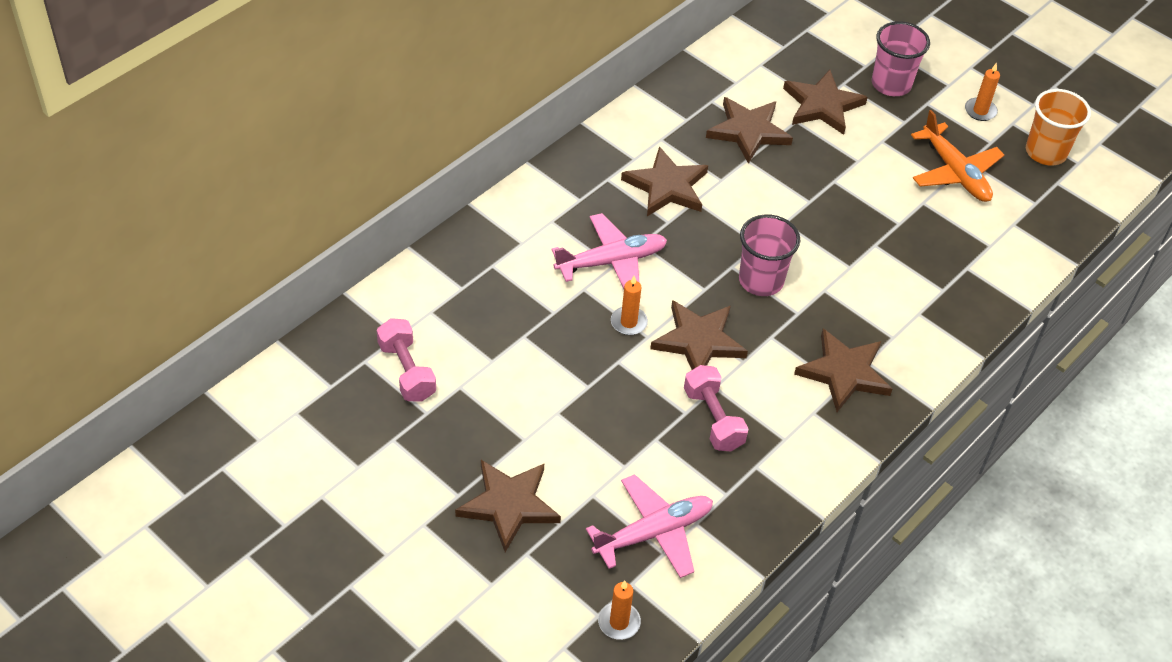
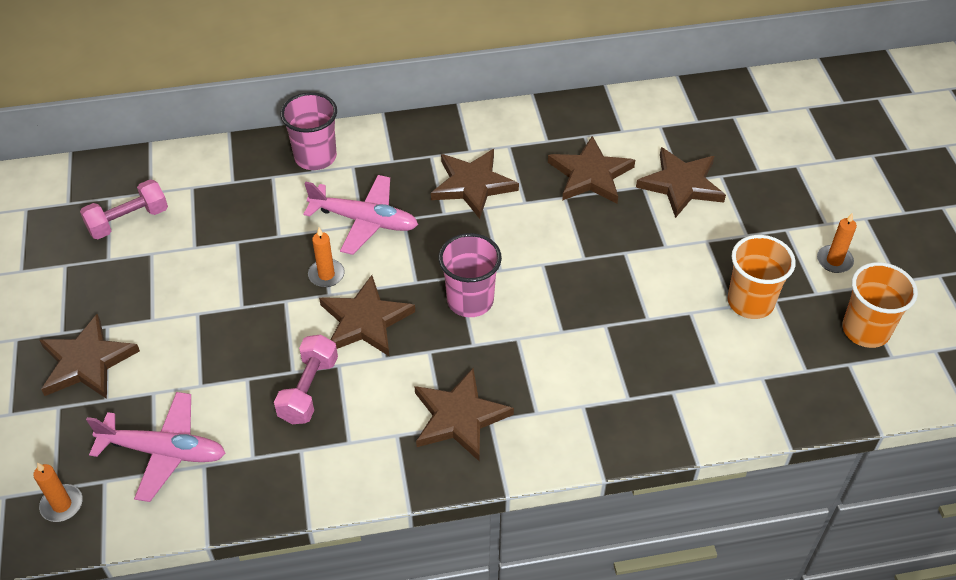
camera: 40 degrees right, 0 degrees up
pink dumbbell [377,318,436,402] -> pink dumbbell turned 45 degrees clockwise [80,179,168,239]
pink cup [872,21,930,96] -> pink cup moved to [280,92,337,170]
orange plane [911,110,1004,202] -> orange cup [727,235,796,319]

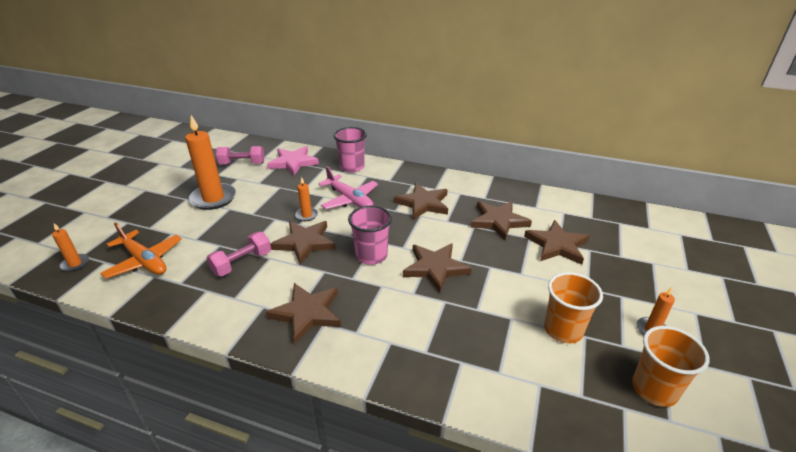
camera: 30 degrees right, 15 degrees down
brown star [39,314,140,399] -> brown star moved to [403,243,472,293]
pink plane [86,392,226,502] -> orange plane [100,222,182,279]
none -> orange candle [185,115,236,210]
none -> pink star [267,146,319,175]

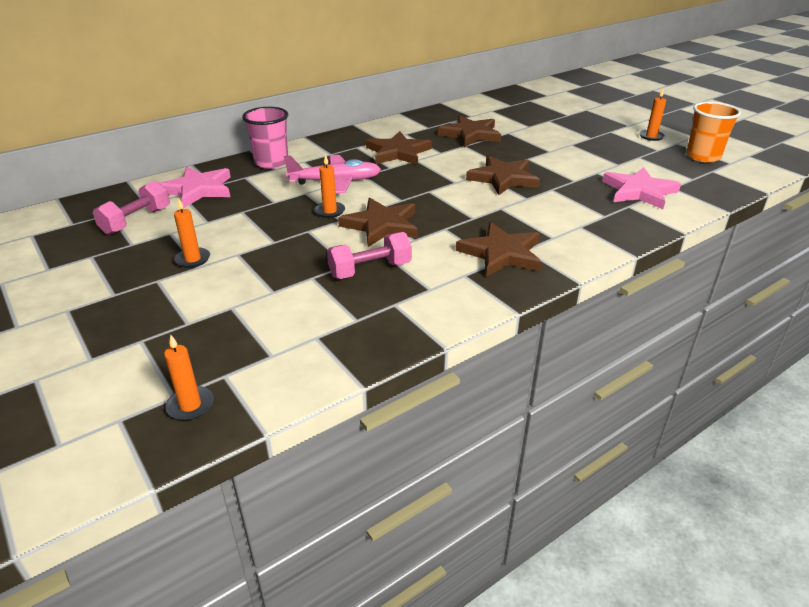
camera: 55 degrees left, 0 degrees up
orange plane [100,222,182,279] -> none
orange candle [185,115,236,210] -> orange candle [174,199,210,268], size x0.48
pink dumbbell [207,232,271,276] -> pink dumbbell turned 75 degrees clockwise [327,232,412,279]
pink cup [348,206,392,265] -> none
brown star [524,220,590,265] -> none
orange cup [544,272,603,343] -> none
none -> pink star [602,167,681,209]

